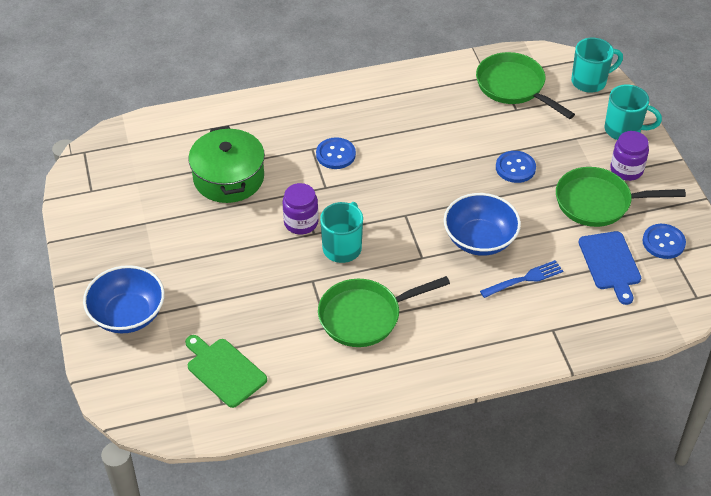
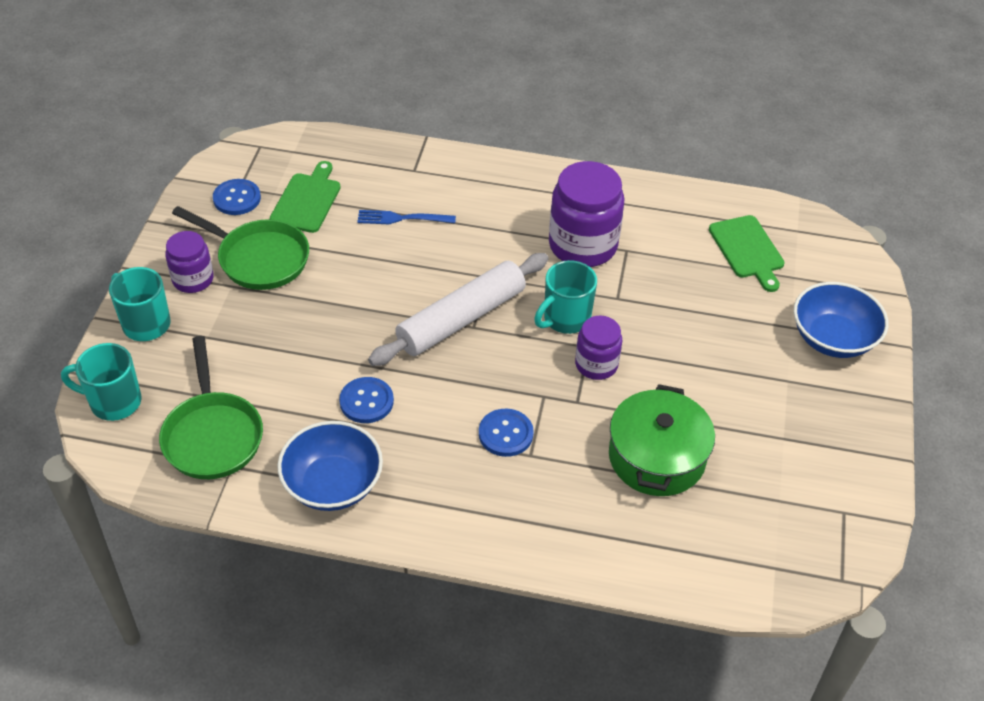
camera: 155 degrees left, 0 degrees up
green pan [318,276,450,347] -> purple jar [549,161,624,267]
blue bowl [444,193,521,256] -> blue bowl moved to [277,421,383,511]
blue button [496,151,536,183] -> blue button moved to [339,377,394,423]
blue cutting board [579,231,641,305] -> green cutting board [270,161,341,233]
none -> white rolling pin [368,253,549,366]

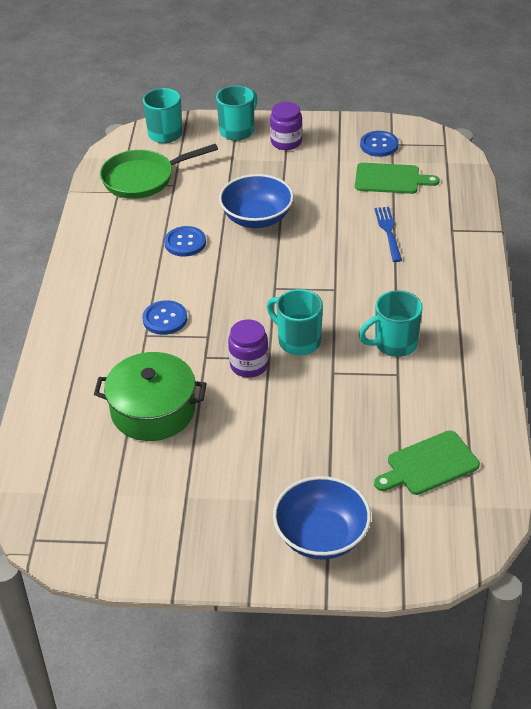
camera: 85 degrees right, 5 degrees down
green pan [172,206,309,290] -> none
blue bowl [277,421,383,511] -> blue bowl moved to [219,174,294,228]
white rolling pin [368,253,549,366] -> none
purple jar [549,161,624,267] -> turquoise mug [359,290,423,357]

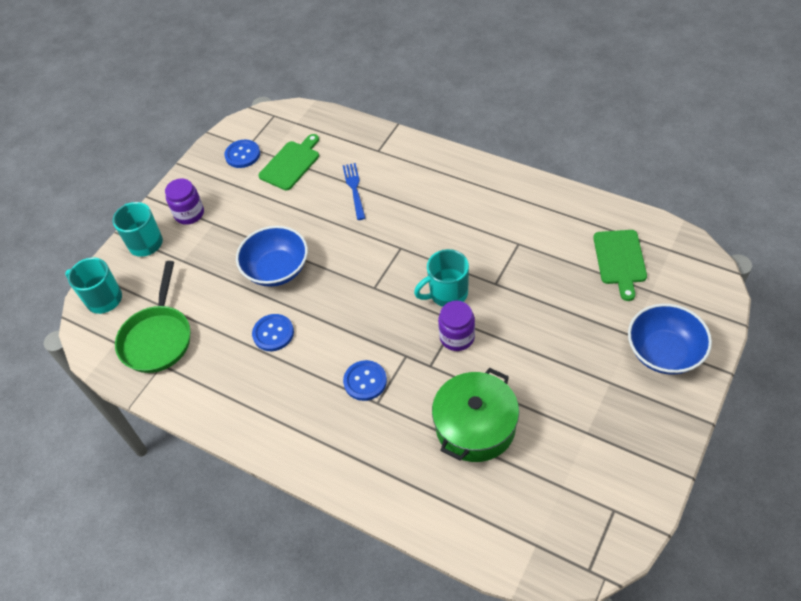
camera: 60 degrees left, 10 degrees up
turquoise mug [359,290,423,357] -> none
blue fork [374,207,402,262] -> blue fork turned 60 degrees clockwise [343,163,365,220]

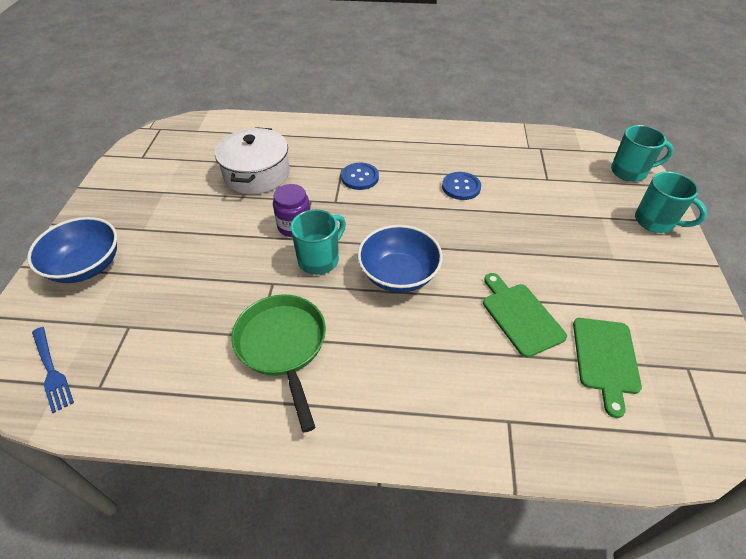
camera: 150 degrees right, 5 degrees down
green pan [115,261,190,373] -> green pan moved to [231,294,326,432]
purple jar [165,178,204,225] -> none
blue button [224,140,260,168] -> none
blue bowl [236,226,308,287] -> blue bowl moved to [357,225,443,293]
blue fork [343,163,365,220] -> blue fork moved to [32,327,74,413]
green pot [432,368,519,462] -> white pot [215,127,290,194]
green cutting board [594,230,647,301] -> green cutting board moved to [483,273,567,358]

